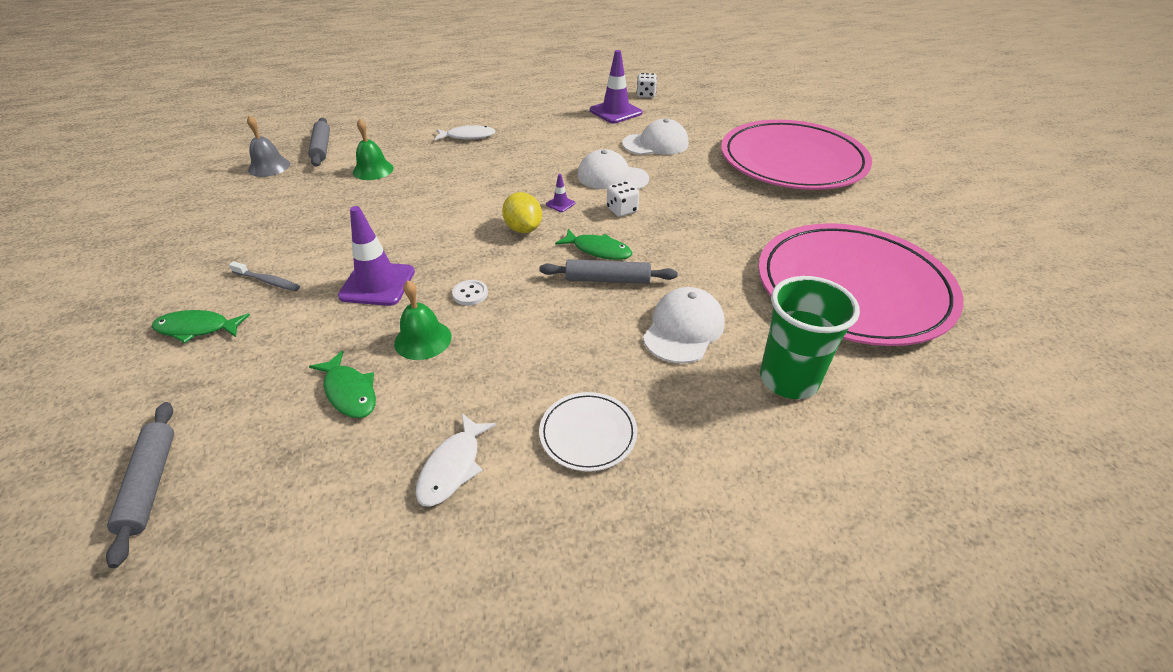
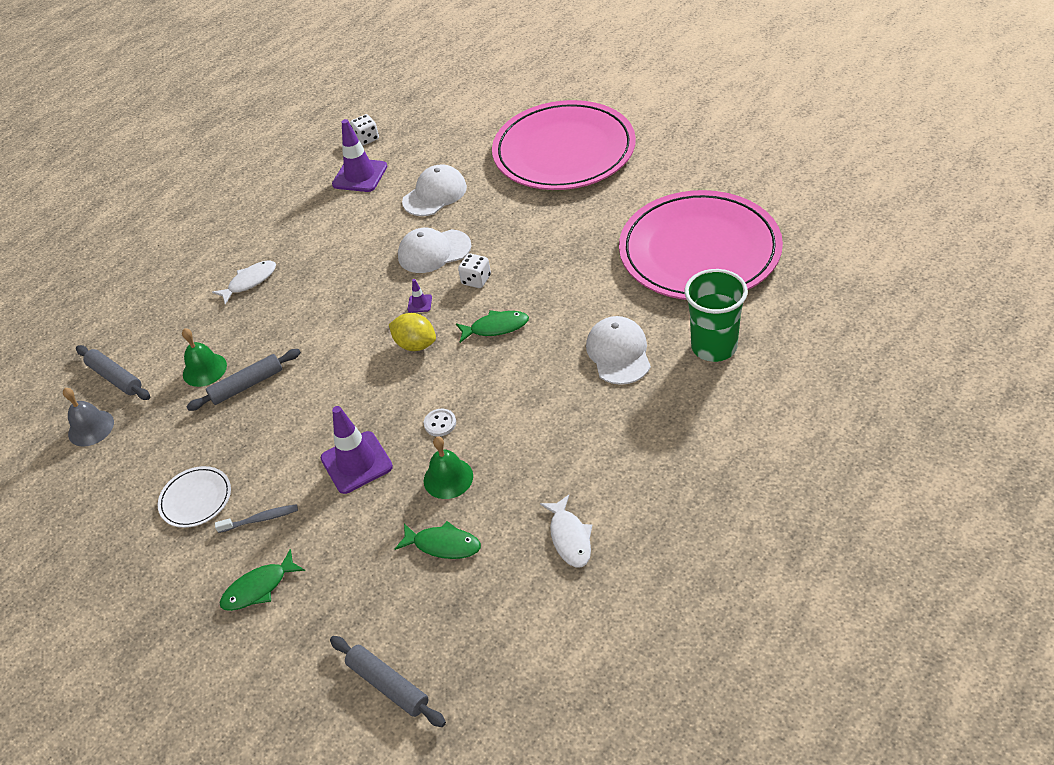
camera: 30 degrees left, 5 degrees up
grey rolling pin [539,259,677,284] -> grey rolling pin moved to [186,349,301,411]
white plate [539,392,637,472] -> white plate moved to [158,466,231,528]

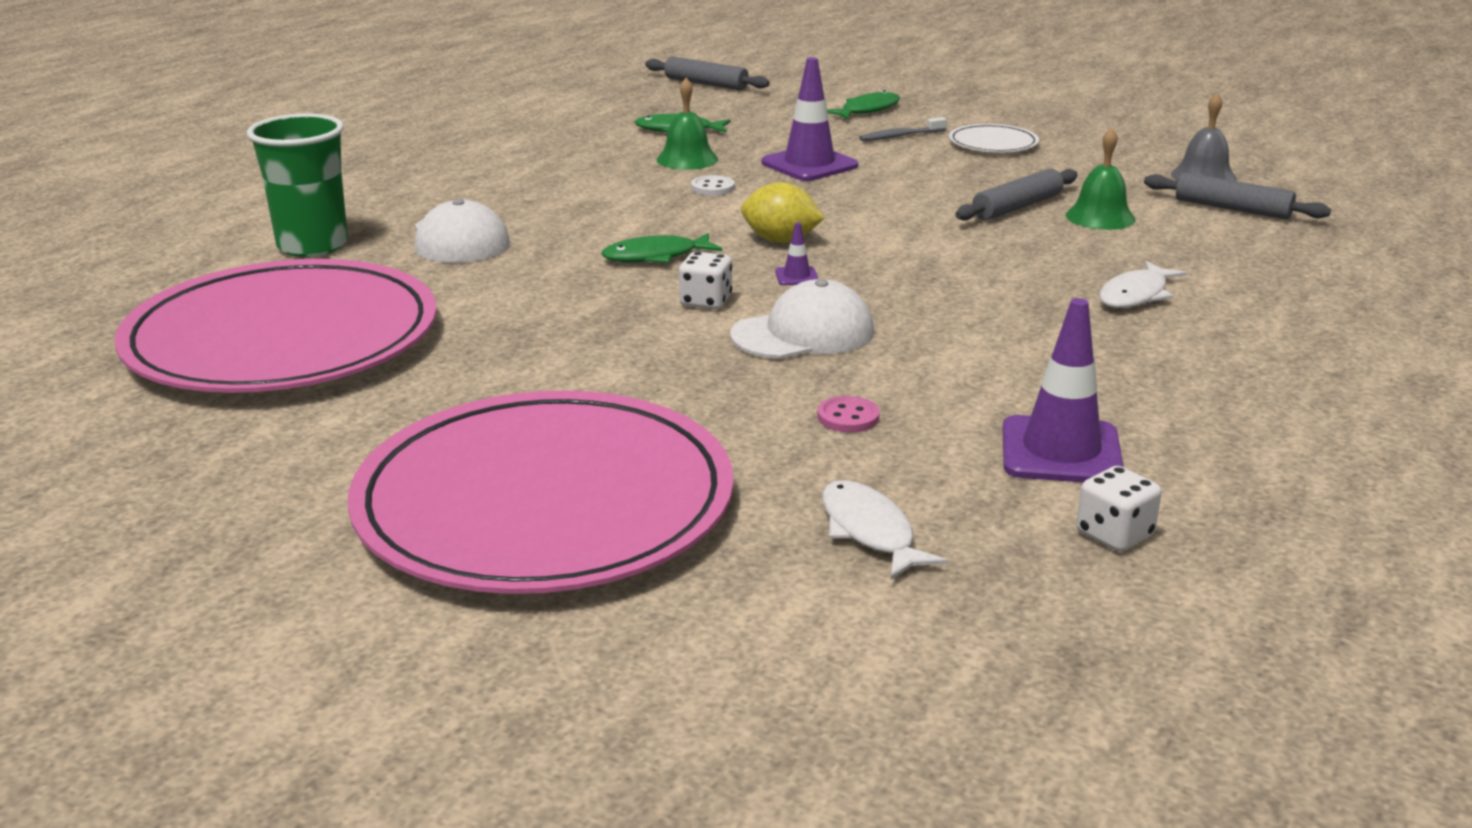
camera: 165 degrees right, 20 degrees down
white cap [402,164,467,216] -> pink button [817,396,880,432]
white fish [540,495,592,568] -> white fish moved to [822,480,947,579]

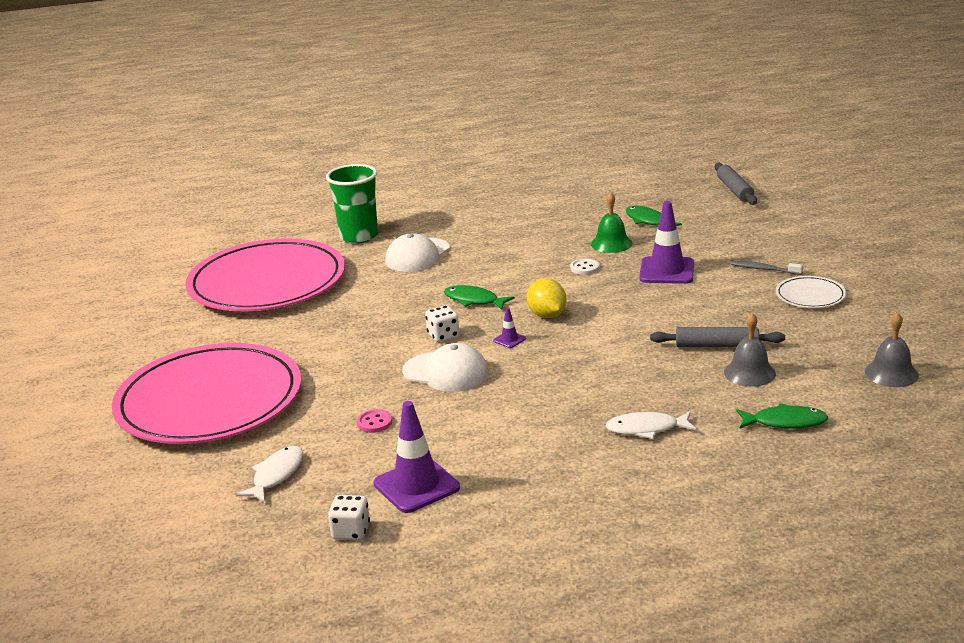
camera: 50 degrees right, 0 degrees up
green fish [827,90,900,120] -> green fish moved to [736,403,828,429]
green bell [1066,128,1135,230] -> grey bell [724,313,776,387]
grey rolling pin [1144,173,1331,220] -> none

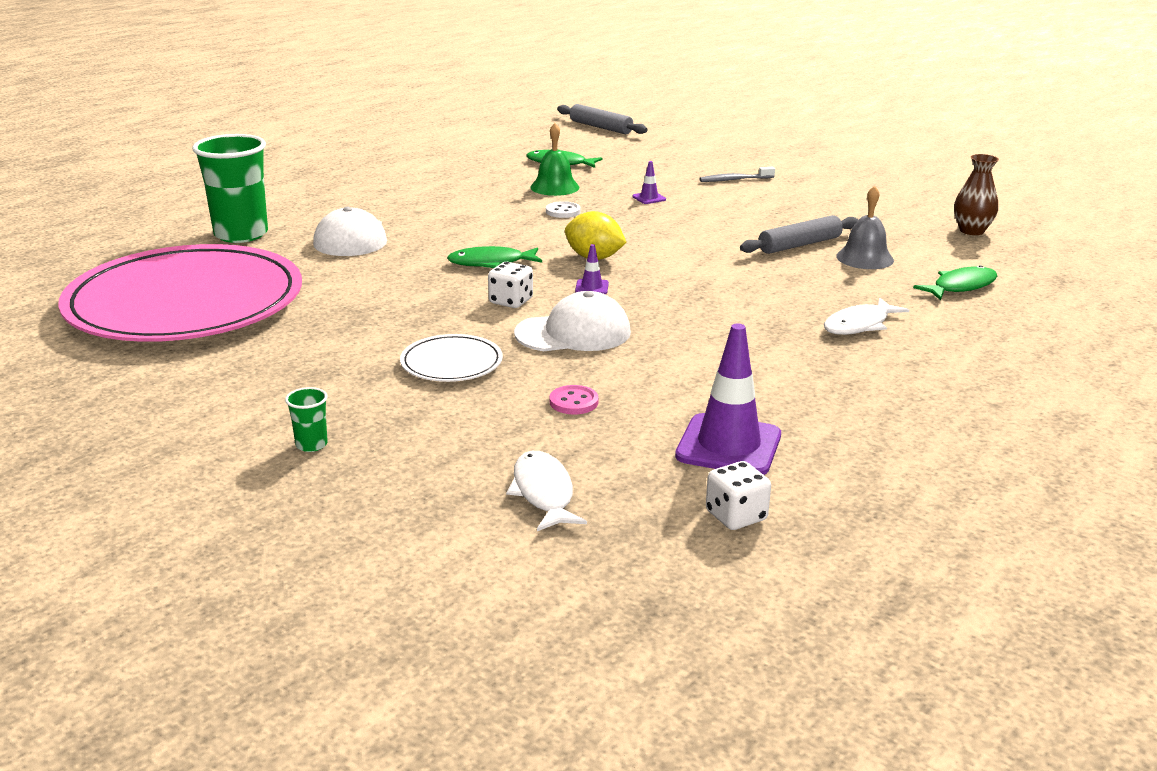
camera: 40 degrees left, 0 degrees up
pink plate [112,343,301,444] -> green cup [285,387,328,452]
purple traffic cone [639,201,694,284] -> purple traffic cone [632,161,666,204], size x0.44
white plate [776,276,846,308] -> white plate moved to [400,334,503,382]
grey bell [865,313,919,387] -> brown vase [954,154,999,235]

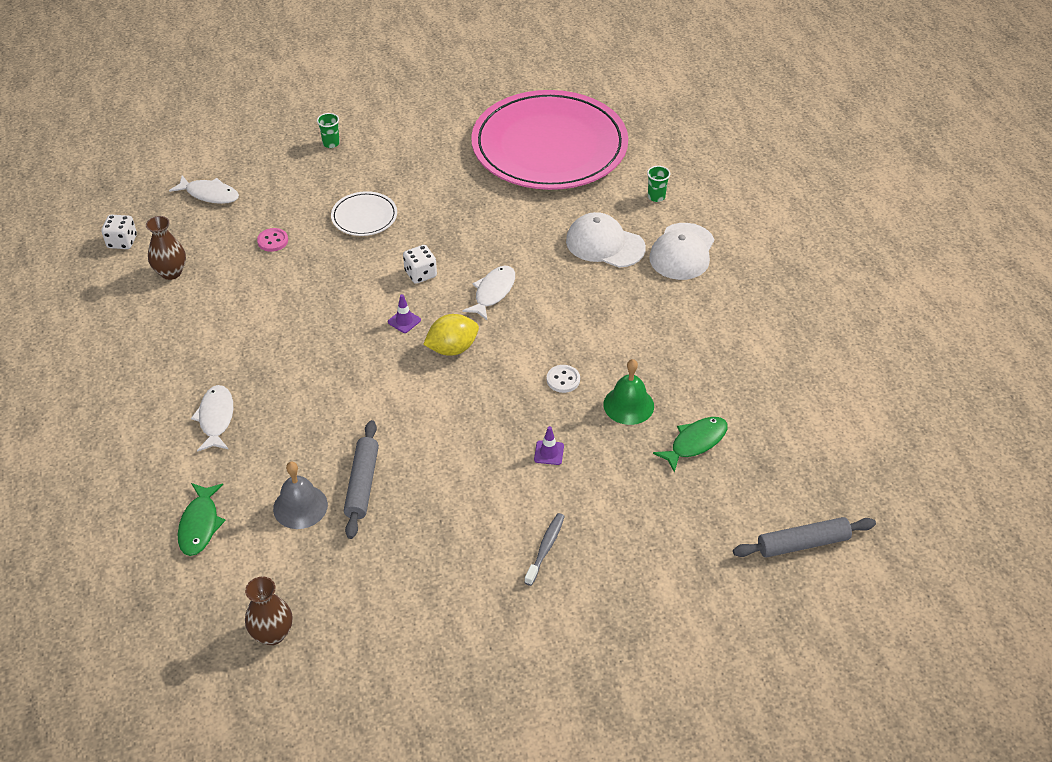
camera: 125 degrees right, 20 degrees up
green cup [192,134,268,243] -> green cup [647,166,670,202], size x0.42
green fish [447,246,542,268] -> white fish [462,265,515,320]
white cap [514,291,631,351] -> white cap moved to [649,223,714,280]
purple traffic cone [675,323,781,475] -> brown vase [146,216,186,280]

